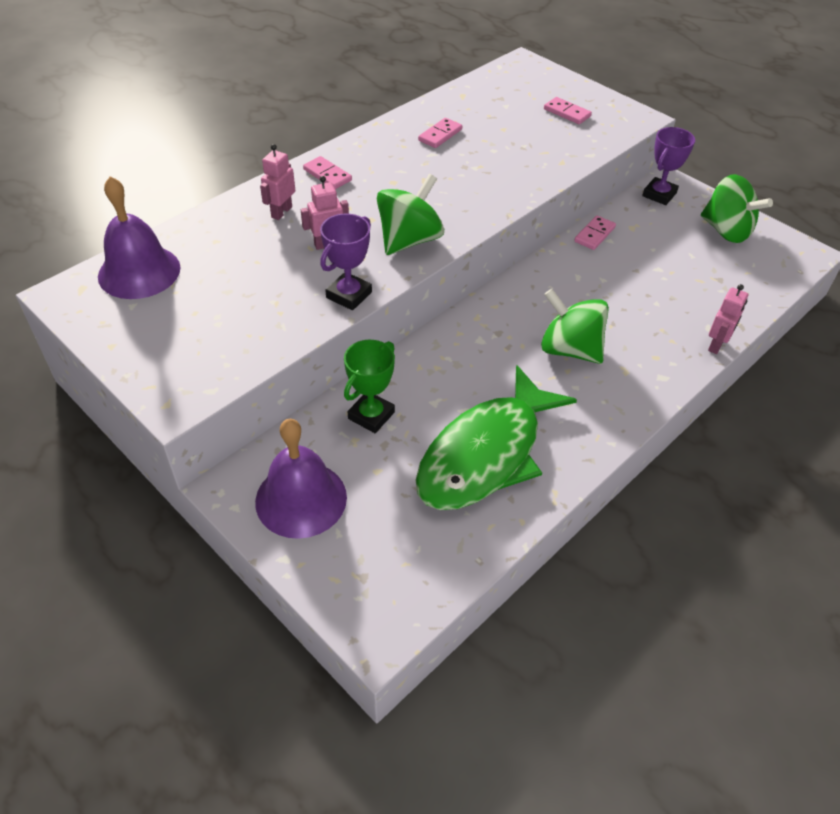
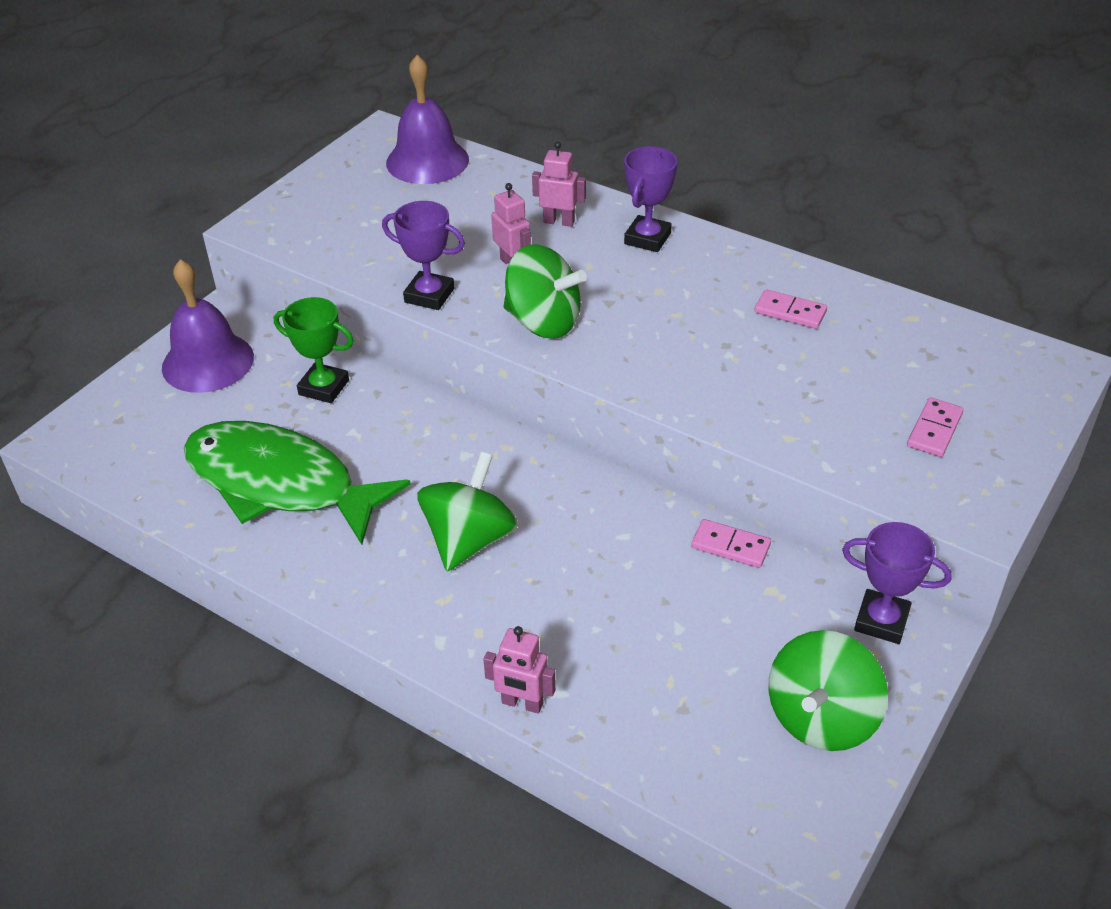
camera: 80 degrees right, 5 degrees down
pink domino [303,156,352,189] -> purple trophy [624,146,677,252]

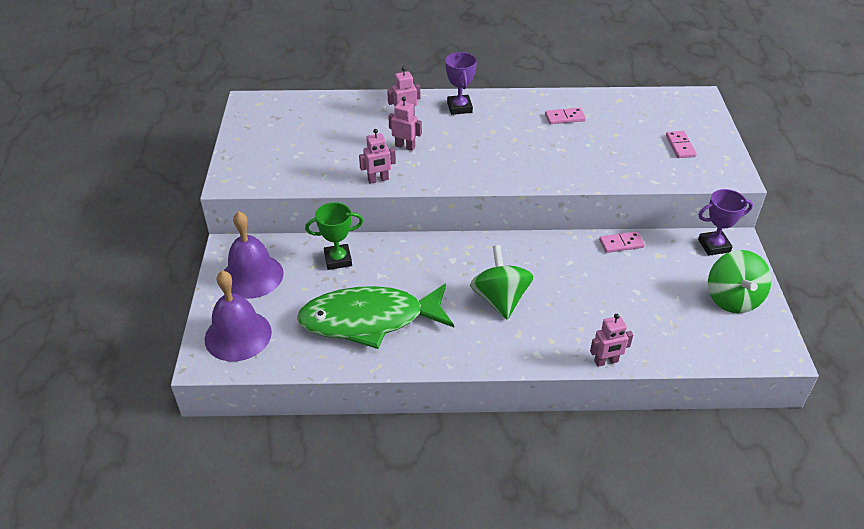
camera: 35 degrees left, 0 degrees up
purple trophy [382,201,465,310] -> pink robot [359,129,396,184]
purple bell [386,55,469,184] -> purple bell moved to [205,271,272,361]
green spinning top [504,244,587,339] -> none

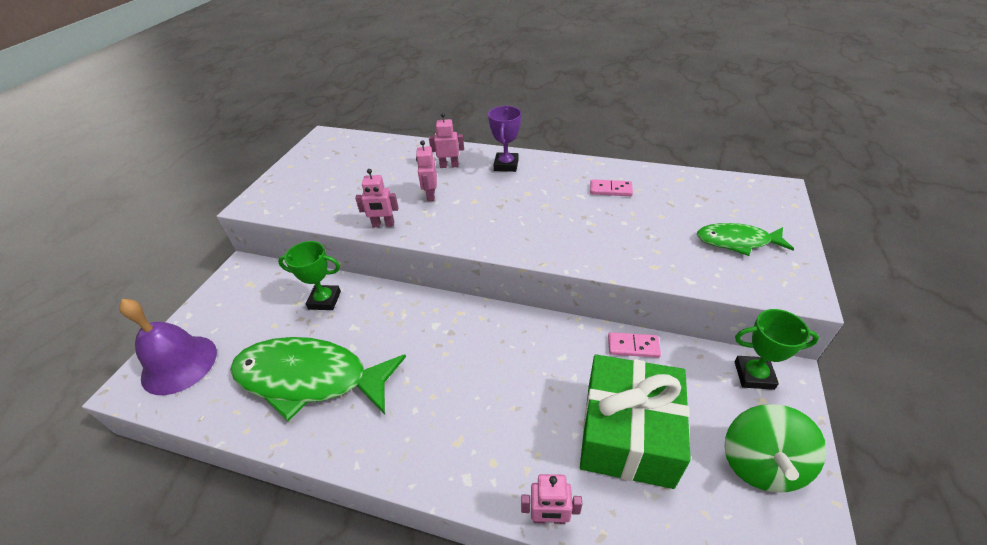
camera: 20 degrees right, 0 degrees up
purple bell [224,211,284,299] -> none
pink robot [388,97,422,151] -> pink robot turned 135 degrees counterclockwise [416,140,437,201]
green spinning top [470,245,533,319] -> none
pink domino [666,131,697,158] -> green fish [697,223,794,256]
purple trophy [698,189,753,256] -> green trophy [734,309,819,390]
none -> green gift [580,355,691,489]

